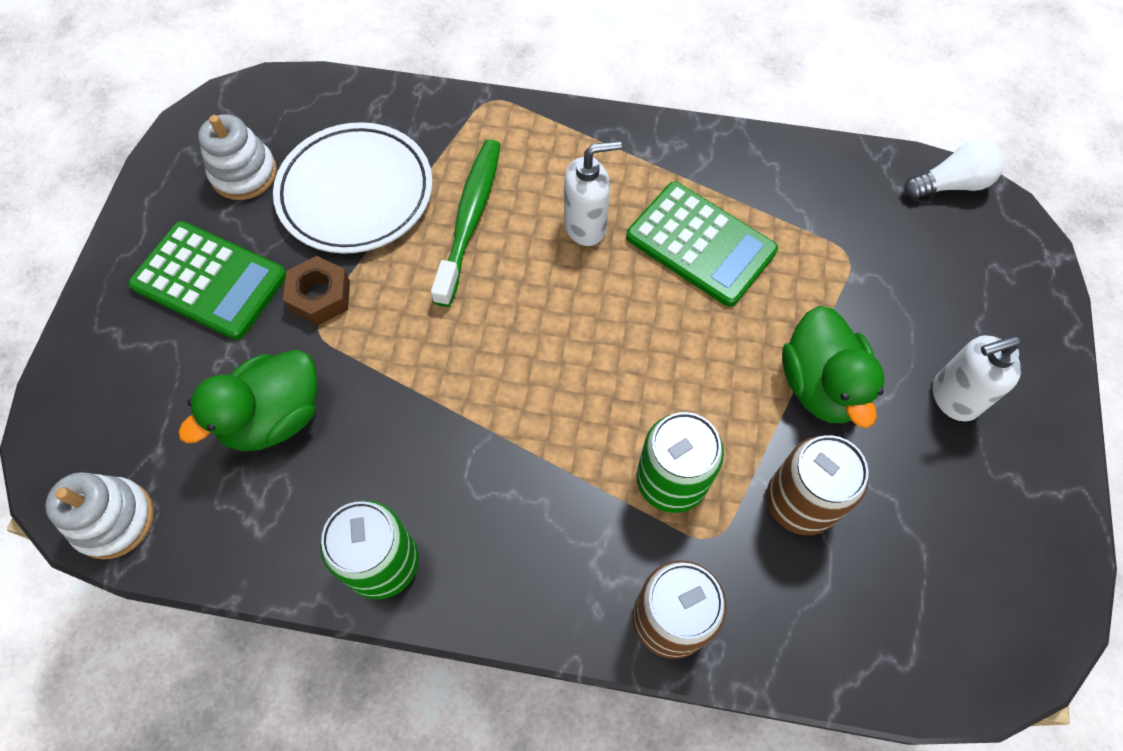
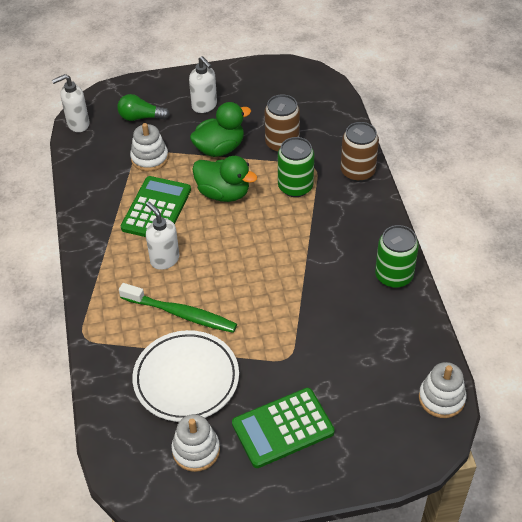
camera: 110 degrees left, 15 degrees down
green calculator [128,221,286,340] -> green calculator turned 120 degrees counterclockwise [232,388,335,468]
green duck [178,350,317,451] -> green duck moved to [192,156,257,202]
brown nut [283,256,350,326] -> none
green toothbrush [431,139,501,307] -> green toothbrush turned 150 degrees counterclockwise [119,283,237,333]
white light bulb [904,140,1004,199] -> white soap dispenser [52,74,90,132]
none -> green light bulb [117,94,170,121]
none -> white stacking toy [130,123,169,171]

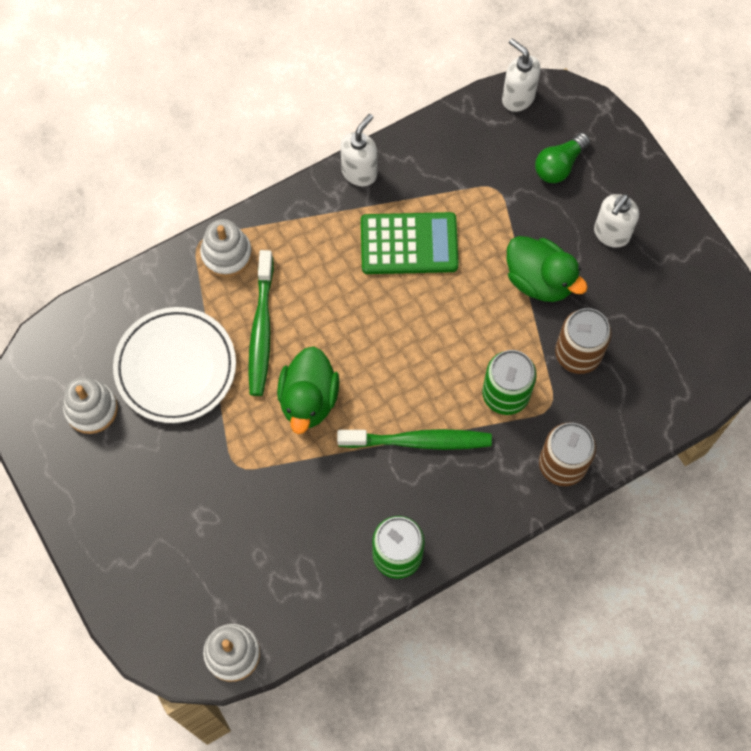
camera: 70 degrees right, 20 degrees up
green light bulb [117,94,170,121] -> green light bulb turned 120 degrees counterclockwise [535,133,590,183]
white stacking toy [130,123,169,171] -> white stacking toy moved to [200,219,252,277]
white soap dispenser [146,201,179,270] -> white soap dispenser moved to [340,114,377,186]
green duck [192,156,257,202] -> green duck moved to [277,346,339,434]
green calculator [232,388,335,468] -> none
none -> green toothbrush [337,429,492,450]

